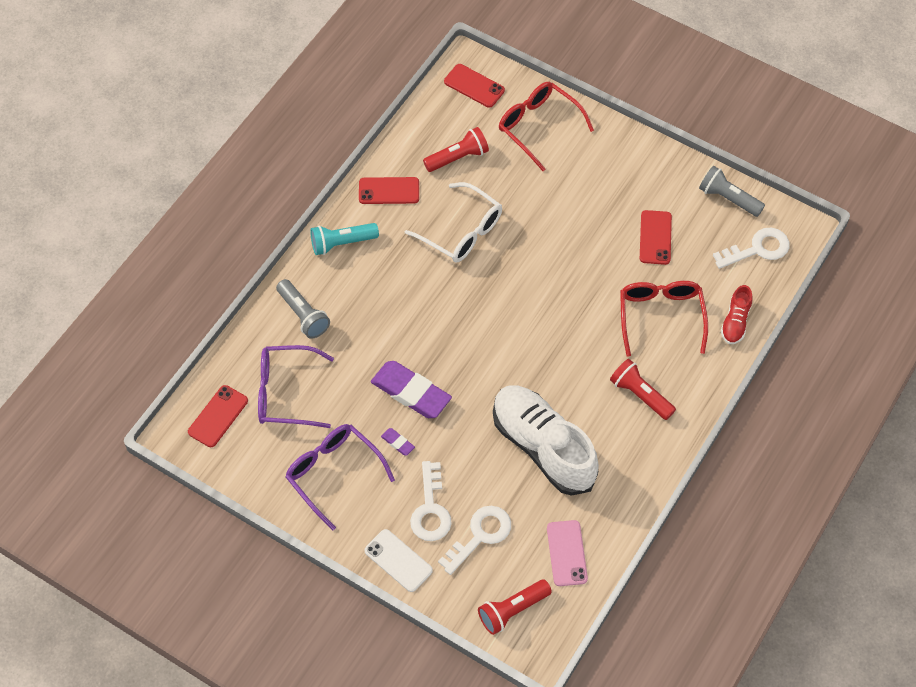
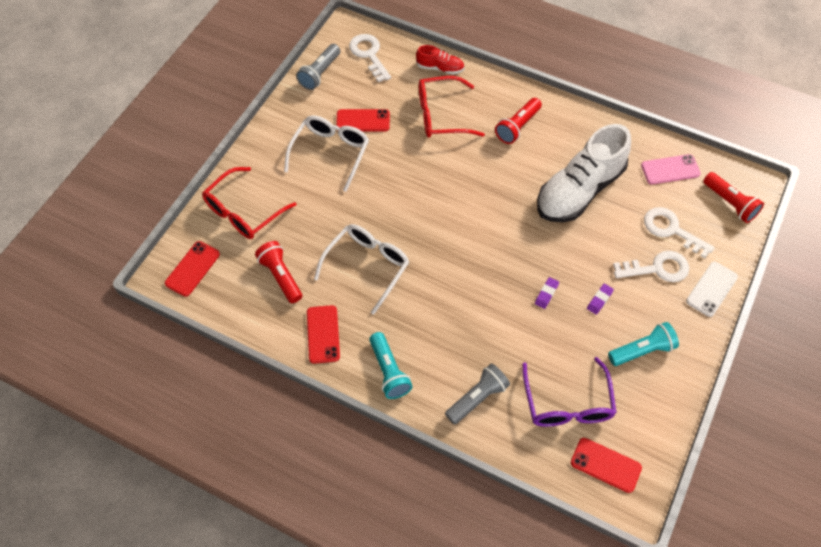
camera: 95 degrees left, 0 degrees up
purple glasses [285,424,395,530] -> turquoise flashlight [608,322,679,366]
purple eraser [371,361,452,418] -> purple eraser [535,277,559,309], size x0.43
none -> white glasses [284,116,369,192]

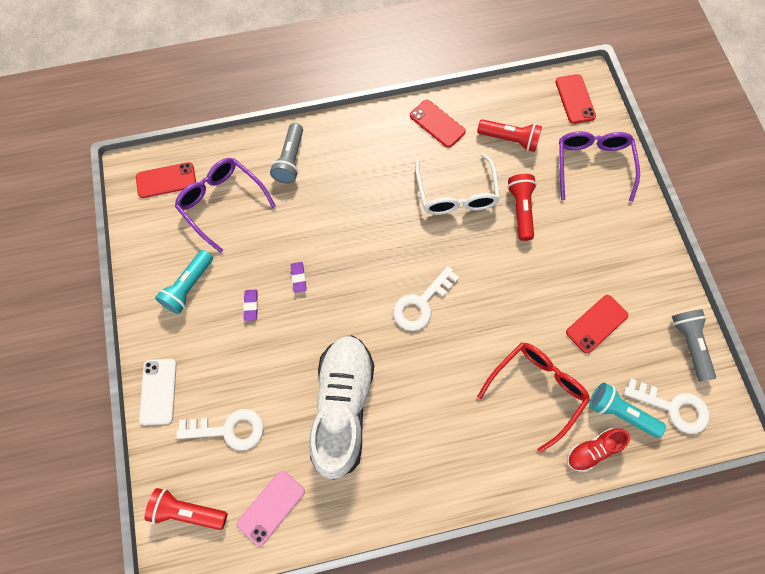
camera: 140 degrees right, 10 degrees up
red glasses [202,167,297,239] -> purple glasses [559,131,640,202]
white glasses [284,116,369,192] -> none
turquoise flashlight [369,332,413,399] -> turquoise flashlight moved to [589,382,666,438]
red flashlight [495,98,542,144] -> red flashlight moved to [507,174,537,241]
white key [613,251,689,282] -> white key moved to [393,266,459,331]

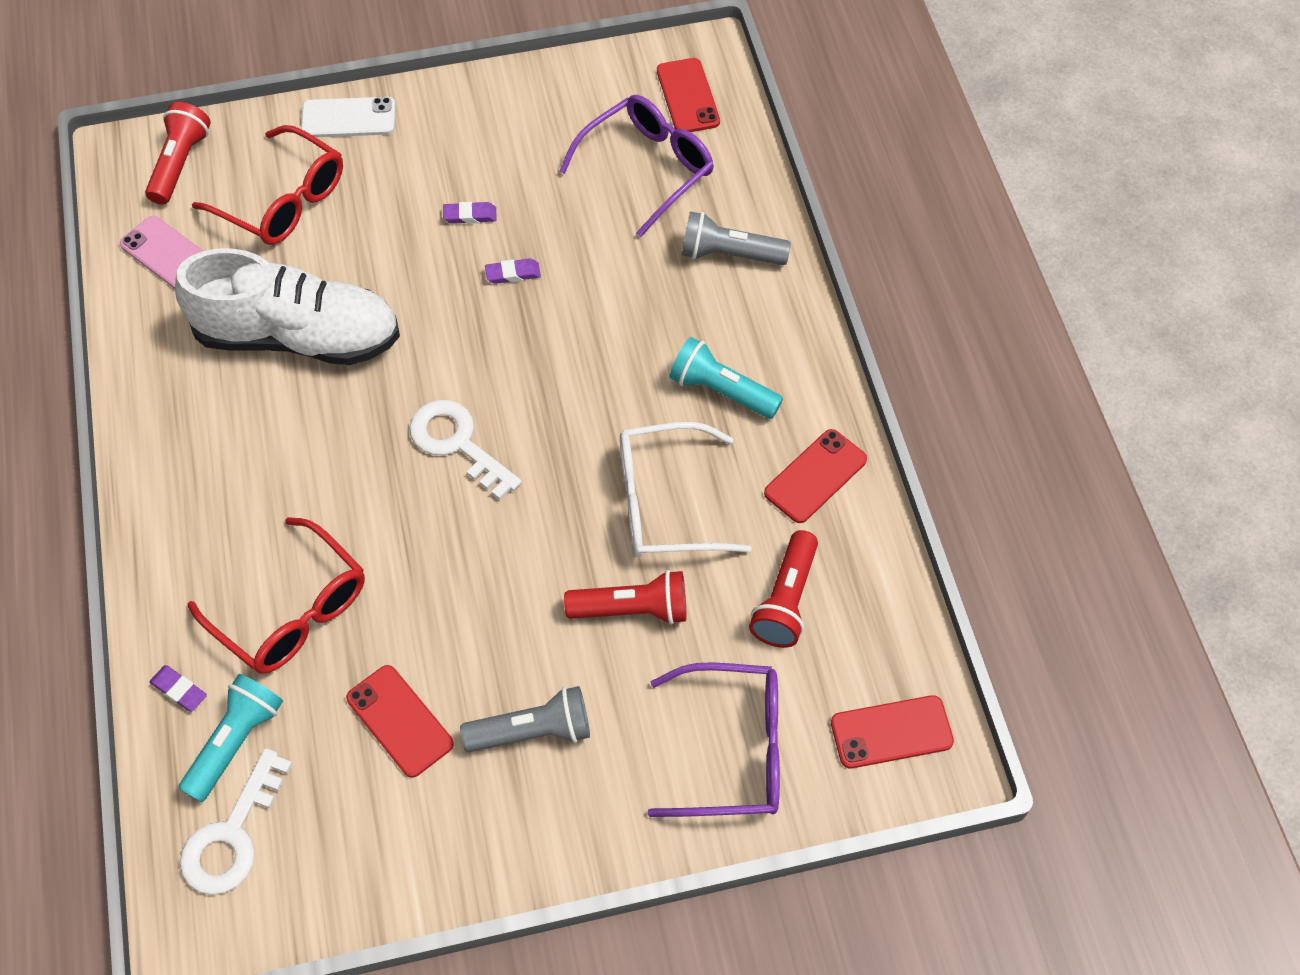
camera: 90 degrees right, 10 degrees down
turquoise flashlight [155,250,213,314] -> turquoise flashlight moved to [669,337,783,419]
white key [176,409,264,450] -> red glasses [192,125,343,245]
red shoe [567,428,630,472] -> purple eraser [150,665,207,712]
grey flashlight [672,309,716,381] -> grey flashlight moved to [460,686,590,752]

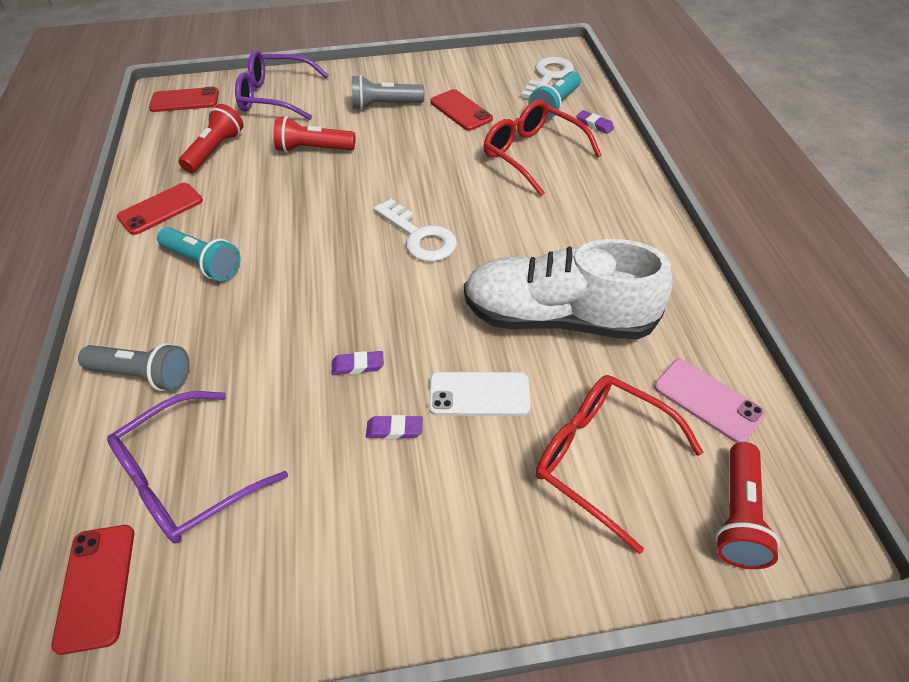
camera: 175 degrees left, 10 degrees down
white phone [301,97,396,137] -> white phone moved to [429,372,531,416]
white glasses [620,422,752,557] -> none

